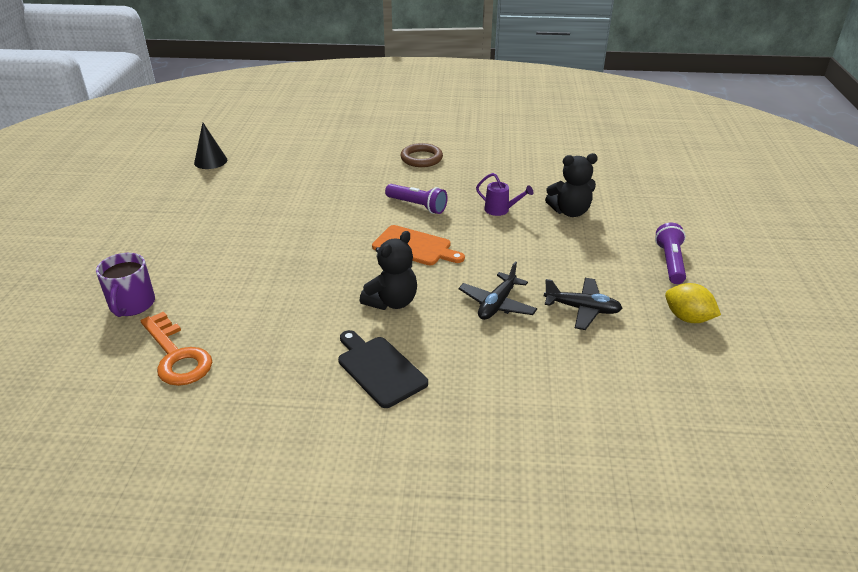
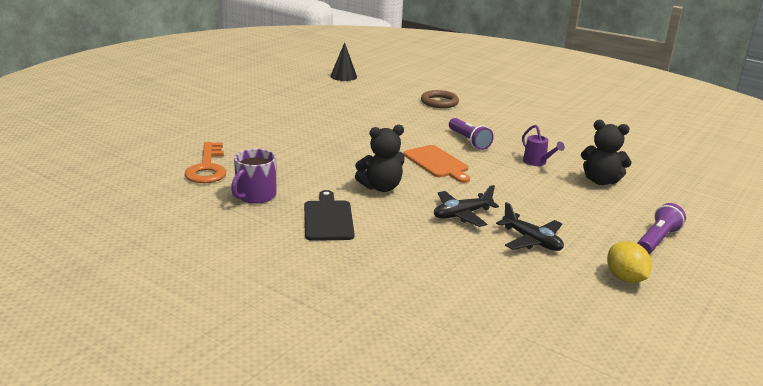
camera: 30 degrees right, 10 degrees down
purple mug [96,253,155,317] -> purple mug moved to [231,149,276,204]
brown ring [401,143,443,167] -> brown ring moved to [421,90,459,108]

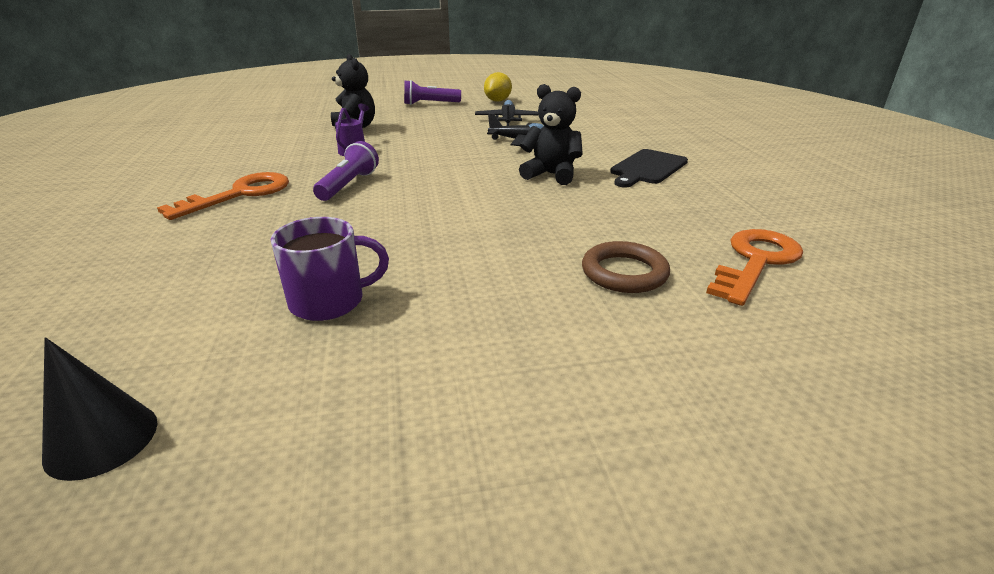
camera: 135 degrees left, 5 degrees up
purple mug [231,149,276,204] -> purple mug moved to [271,217,389,321]
orange cutting board [403,145,470,183] -> none
brown ring [421,90,459,108] -> brown ring moved to [582,241,670,293]
none -> orange key [157,172,289,220]

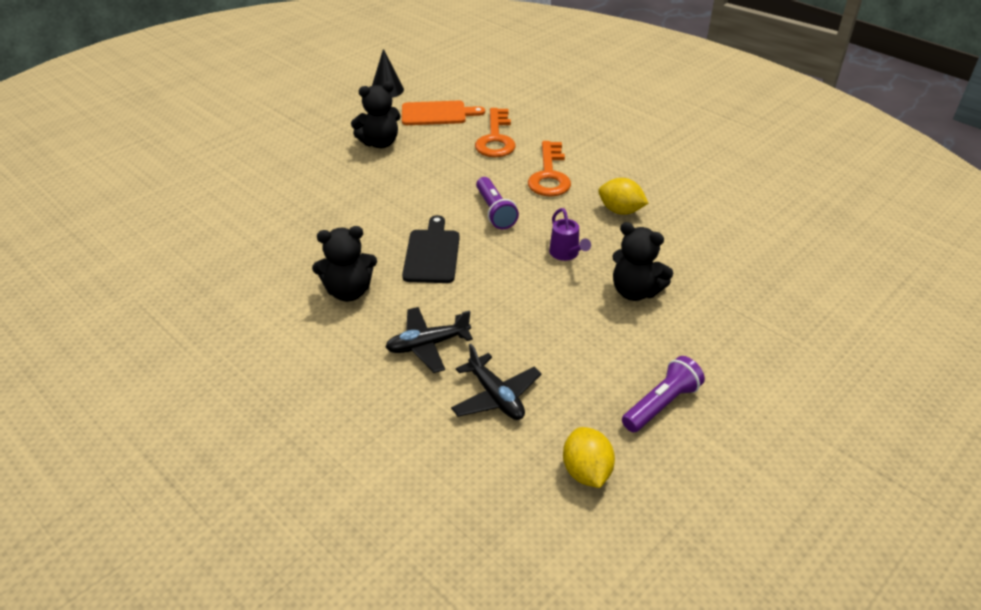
camera: 145 degrees right, 10 degrees up
purple mug [271,217,389,321] -> black teddy bear [351,81,401,148]
brown ring [582,241,670,293] -> none
black cutting board [610,149,688,188] -> black cutting board moved to [402,215,460,283]
orange key [706,229,803,306] -> orange key moved to [475,108,516,157]
none -> orange cutting board [402,101,485,125]
none -> yellow lemon [598,178,648,215]

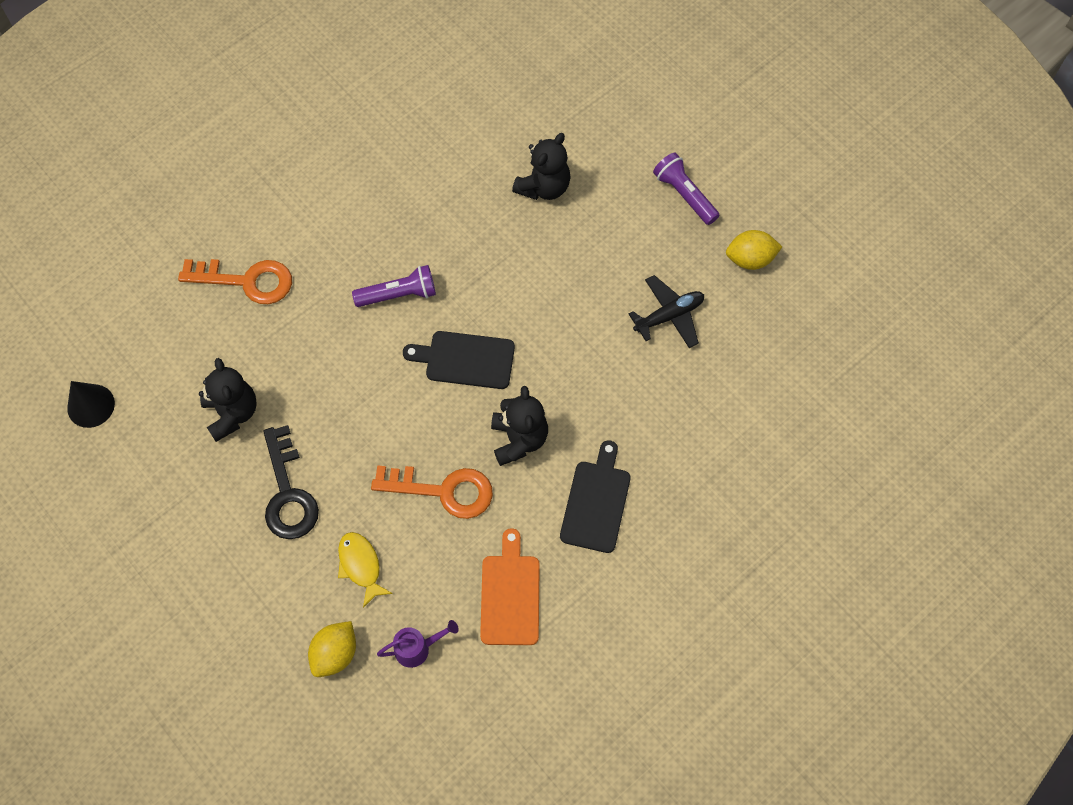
camera: 85 degrees left, 25 degrees up
black plane [385,307,473,373] -> none
orange cutting board [402,101,485,125] -> orange cutting board moved to [480,528,540,645]
orange key [528,141,571,197] -> orange key moved to [371,465,493,519]
purple watering can [549,208,591,261] -> purple watering can moved to [377,620,459,668]
yellow lemon [598,178,648,215] -> yellow lemon moved to [308,621,356,677]
none -> black key [263,425,319,539]
none -> yellow fish [338,532,393,608]
none -> black cutting board [560,440,631,553]

